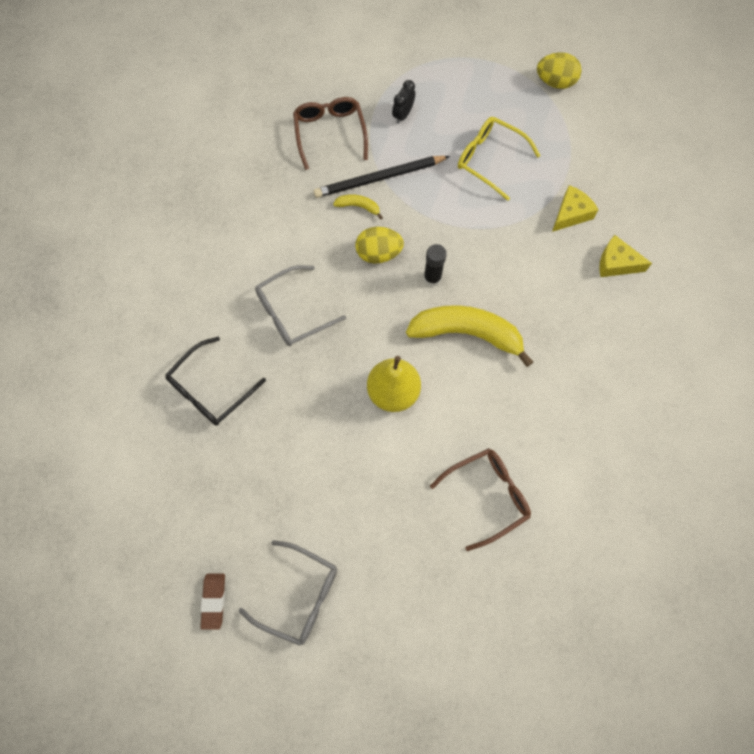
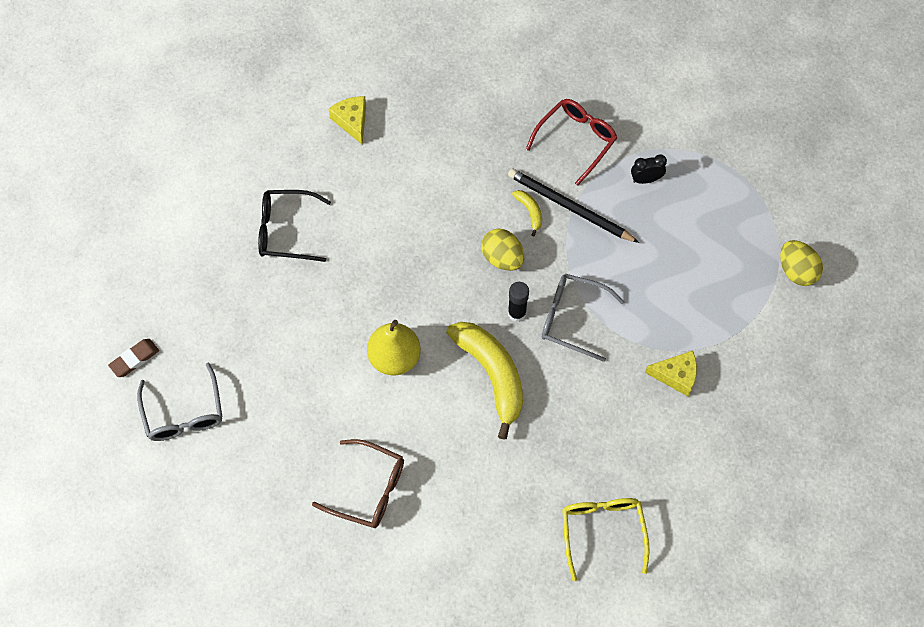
camera: 50 degrees right, 5 degrees down
grey glasses [255,265,346,346] -> grey glasses moved to [542,274,625,362]
brown glasses [293,97,368,170] -> red glasses [526,99,617,186]
yellow glasses [458,117,541,201] -> yellow glasses moved to [562,498,649,581]
yellow cheese [599,235,652,277] -> yellow cheese moved to [328,96,366,145]

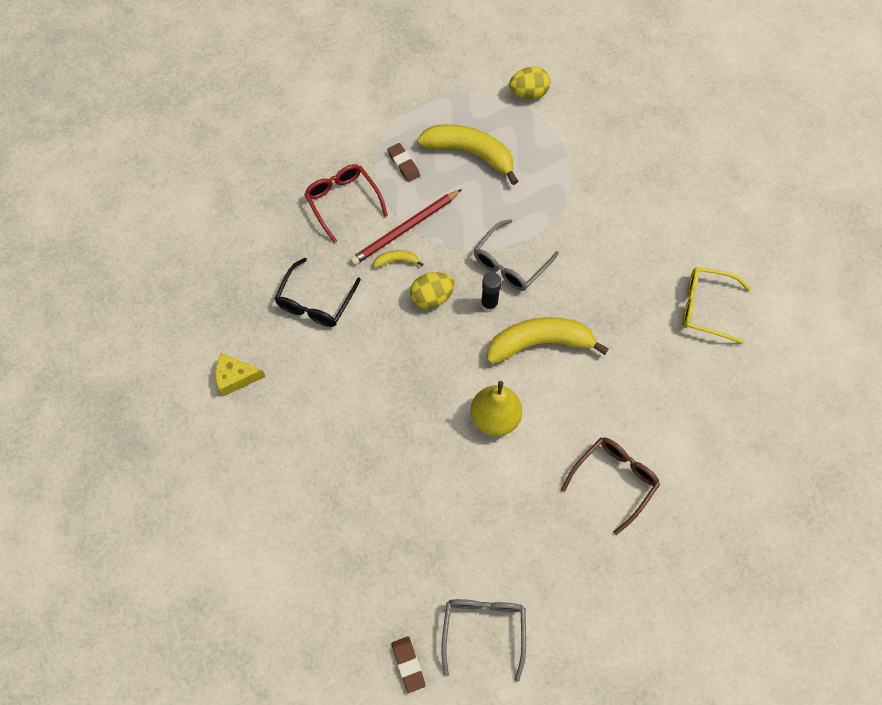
camera: 70 degrees left, 0 degrees up
grey glasses [137,363,222,441] -> grey glasses turned 90 degrees counterclockwise [441,599,526,682]
black glasses [258,190,331,262] -> black glasses moved to [275,258,361,327]
black pencil [508,169,639,243] -> red pencil [350,189,462,265]
black clock [631,154,667,184] -> brown eraser [387,143,420,182]
yellow cheese [645,351,697,396] -> none
none -> yellow banana [417,125,518,185]

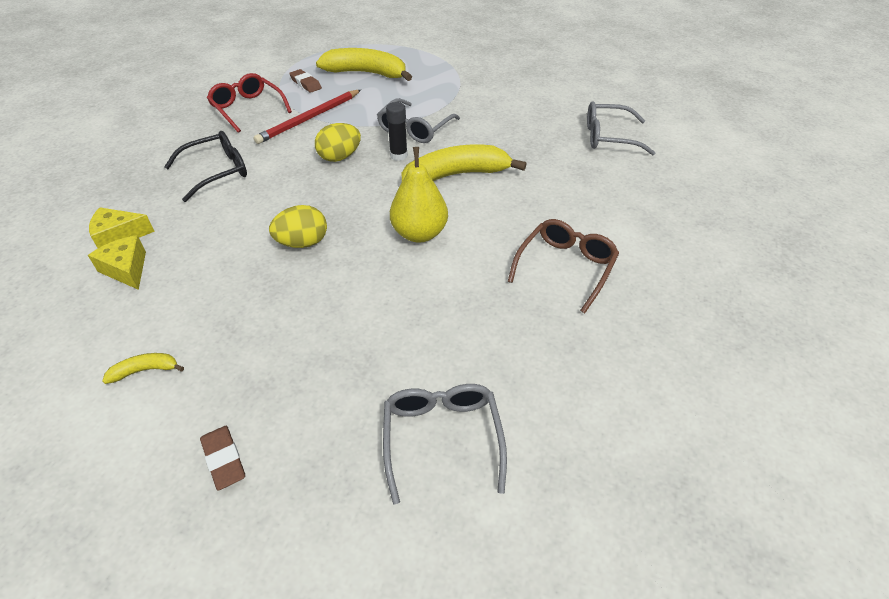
camera: 10 degrees left, 20 degrees down
black glasses [275,258,361,327] -> black glasses turned 135 degrees counterclockwise [164,131,247,202]
yellow banana [373,250,423,268] -> yellow banana moved to [103,353,184,384]
brown eraser [392,636,426,693] -> brown eraser moved to [200,426,245,490]
yellow egg [509,67,550,99] -> yellow egg moved to [269,205,327,248]
yellow glasses [682,267,751,344] -> grey glasses [587,101,655,155]
none -> yellow cheese [88,235,146,290]

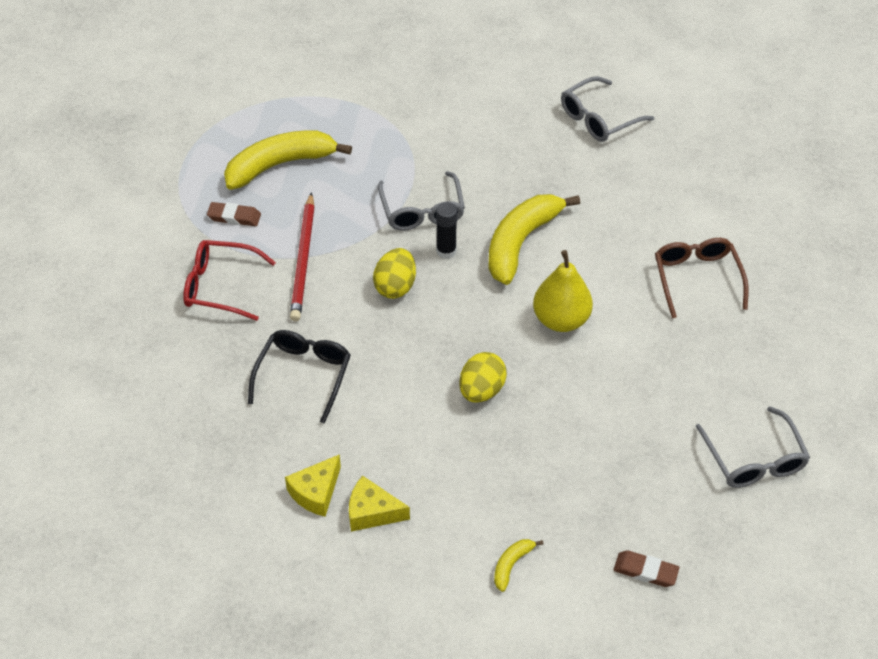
camera: 40 degrees left, 5 degrees up
grey glasses [383,384,507,504] -> grey glasses turned 150 degrees counterclockwise [696,406,810,488]

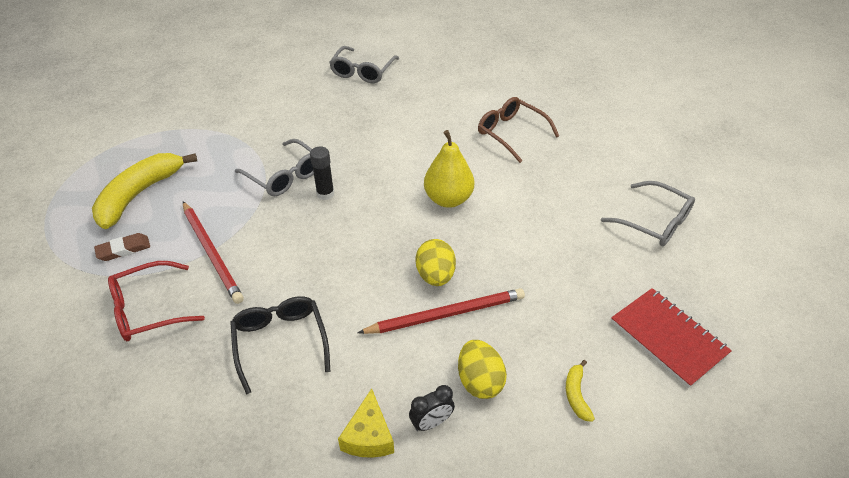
camera: 35 degrees left, 5 degrees down
yellow cheese [349,476,410,532] -> black clock [409,385,455,431]
yellow egg [373,248,416,299] -> yellow egg moved to [458,340,507,399]
yellow banana [489,194,580,285] -> none
brown eraser [614,550,680,587] -> red notebook [611,288,732,388]
none -> red pencil [358,288,525,334]

